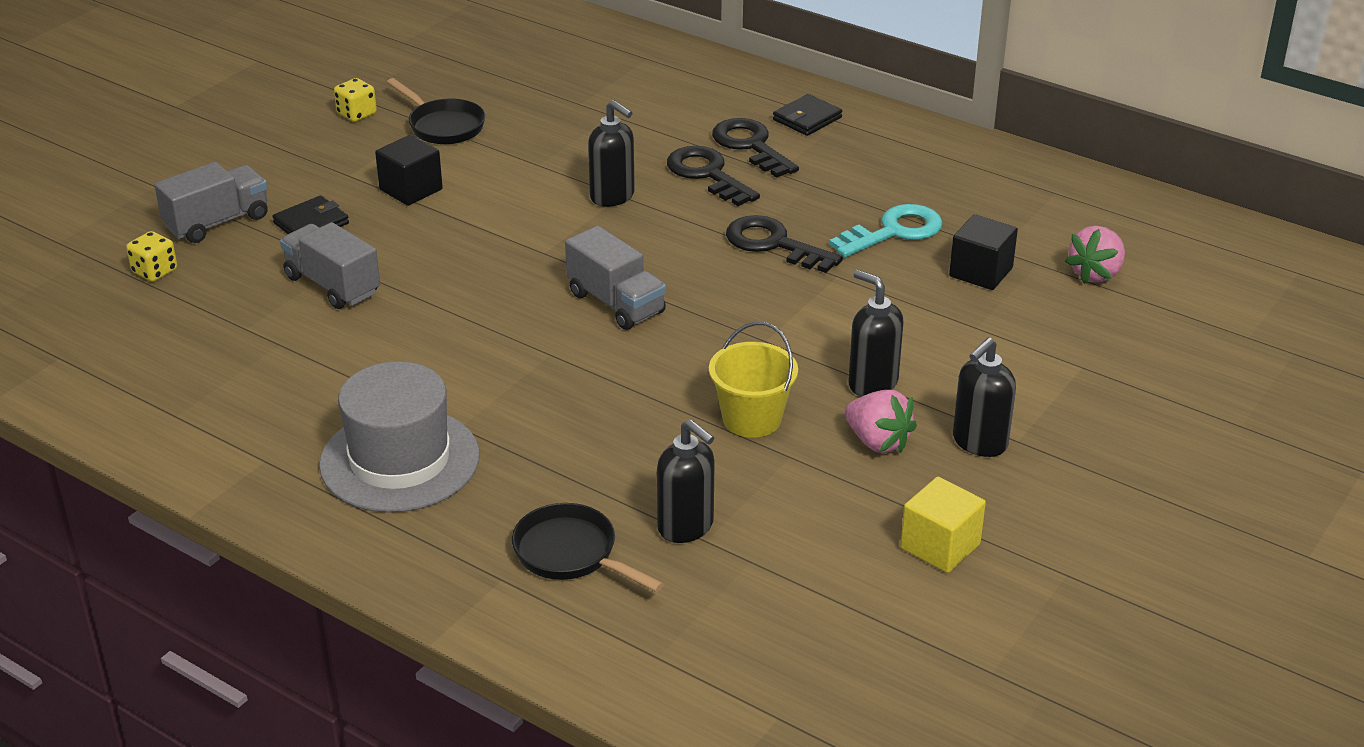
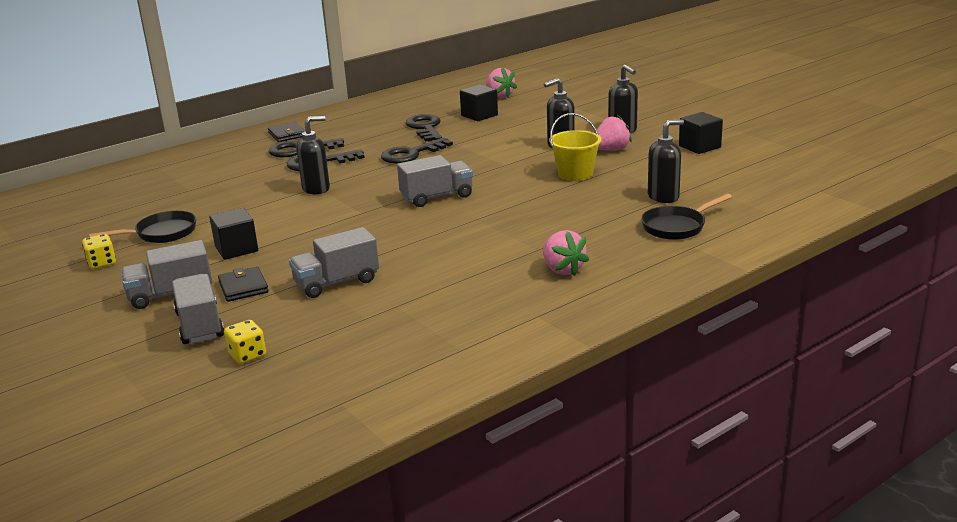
camera: 70 degrees left, 10 degrees down
grey hat [319,361,480,512] -> pink strawberry [543,230,589,276]
turquoise key [829,204,943,257] -> black key [406,114,442,142]
yellow cube [900,477,986,573] -> black cube [679,112,723,154]
none -> grey truck [121,240,212,309]

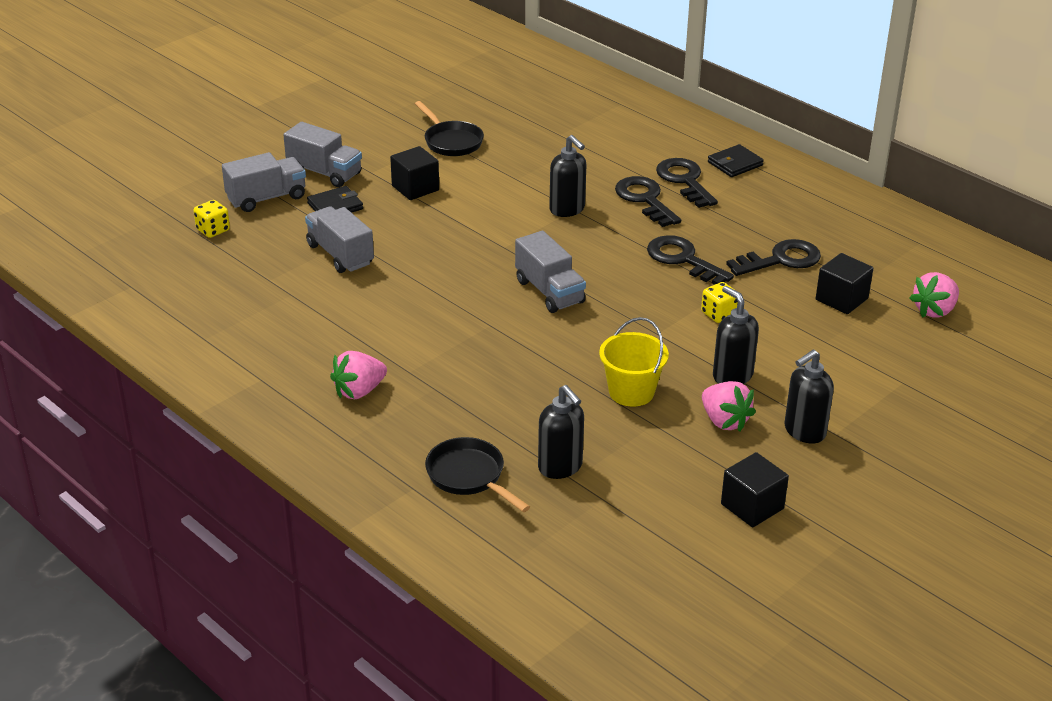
camera: 80 degrees right, 10 degrees up
yellow dice [82,234,116,269] -> yellow dice moved to [701,282,738,323]
grey truck [121,240,212,309] -> grey truck turned 150 degrees clockwise [283,122,362,187]

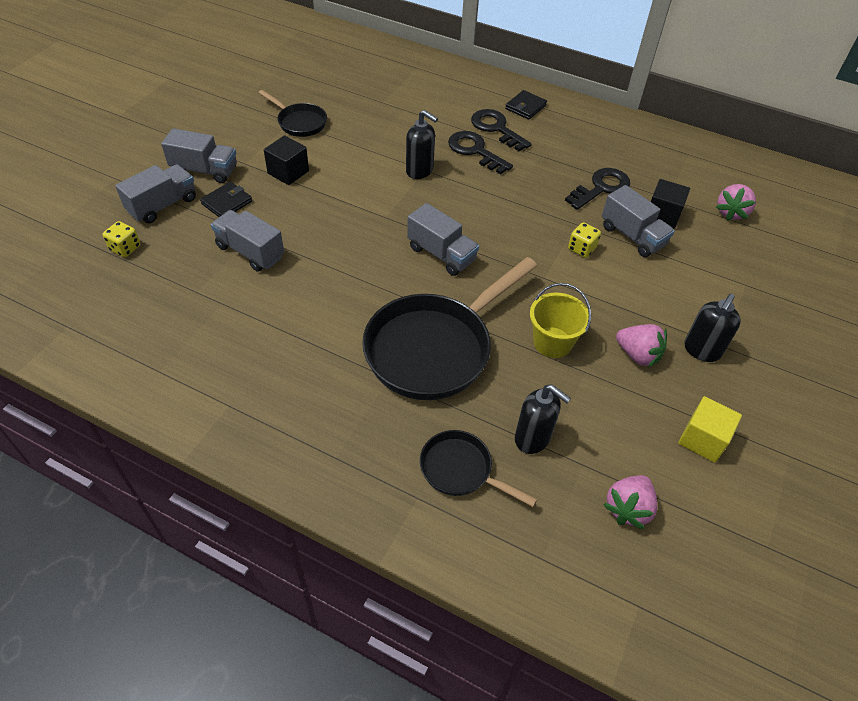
camera: 20 degrees left, 15 degrees up
pink strawberry [330,351,387,399] -> pink strawberry moved to [603,475,657,529]
black key [647,235,734,285] -> none
black soap dispenser [713,286,759,384] -> none
black cube [721,452,789,527] -> yellow cube [678,396,742,463]
none -> black pan [362,257,537,400]
none -> grey truck [602,185,675,257]

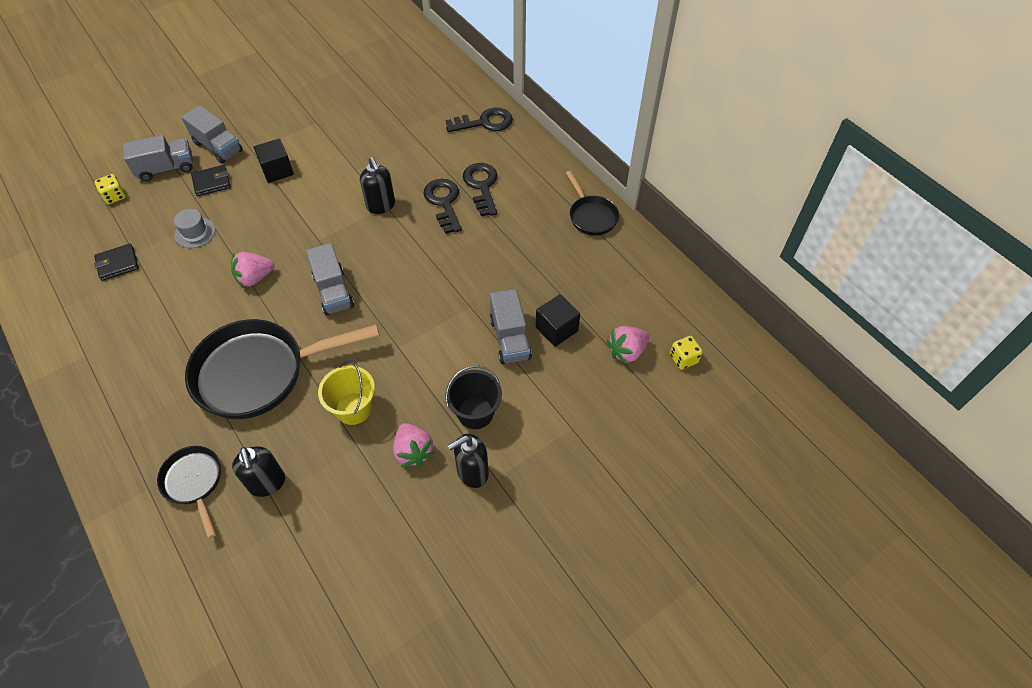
camera: 30 degrees right, 5 degrees up
grey truck [211,210,284,272] -> grey hat [174,209,216,248]
black pan [258,90,327,137] -> black pan moved to [566,171,619,236]
black wallet [505,90,547,120] -> black wallet moved to [94,243,139,281]
black key [565,168,630,210] -> black key moved to [446,108,513,132]
yellow dice [568,222,601,258] -> yellow dice moved to [670,336,703,370]
pink strawberry [603,475,657,529] -> pink strawberry moved to [231,252,274,288]
yellow cube [678,396,742,463] -> none
none -> black bucket [445,366,502,429]

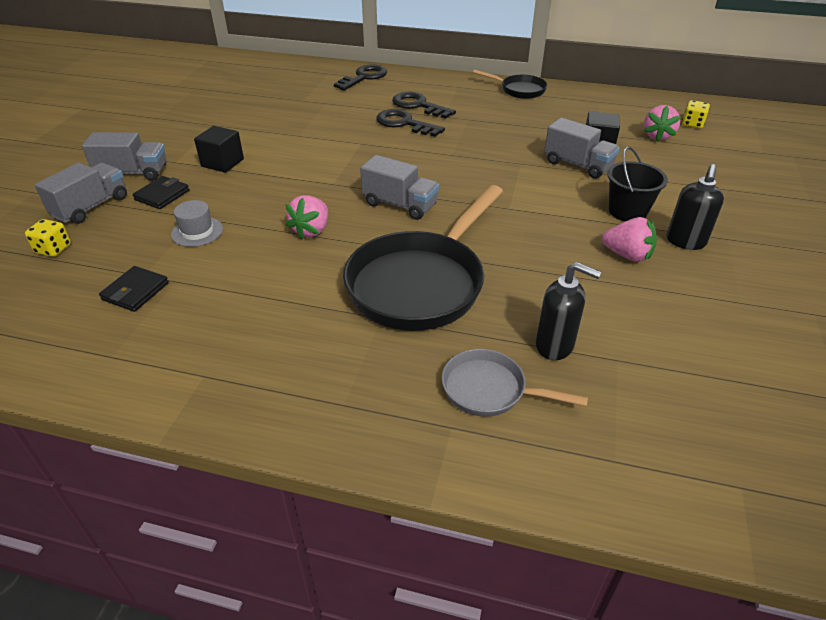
camera: 40 degrees left, 15 degrees down
black pan [157,446,221,539] -> grey pan [442,349,588,417]
yellow bucket [318,360,375,425] -> none
black soap dispenser [360,157,395,214] -> none

